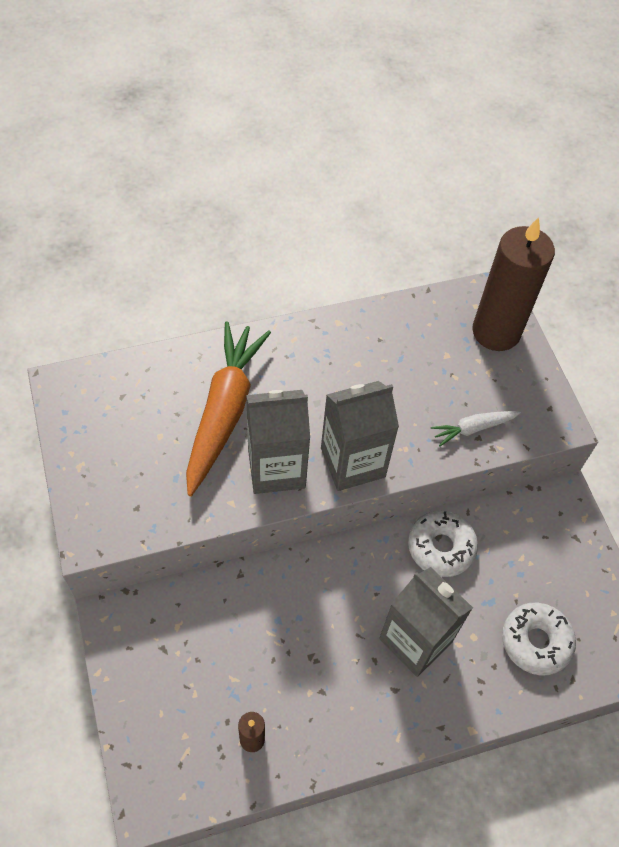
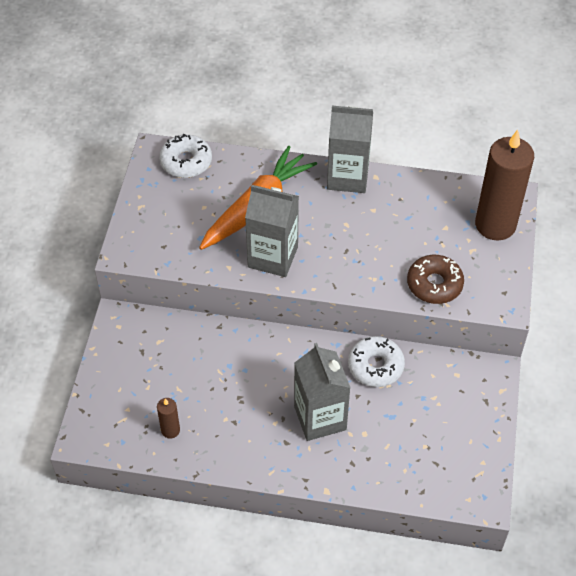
camera: 30 degrees right, 5 degrees down
grey carton [321,381,399,491] -> grey carton moved to [327,106,373,193]
white carrot [431,411,521,446] -> brown donut [407,255,464,304]
white donut [502,603,576,676] -> white donut moved to [159,134,212,178]

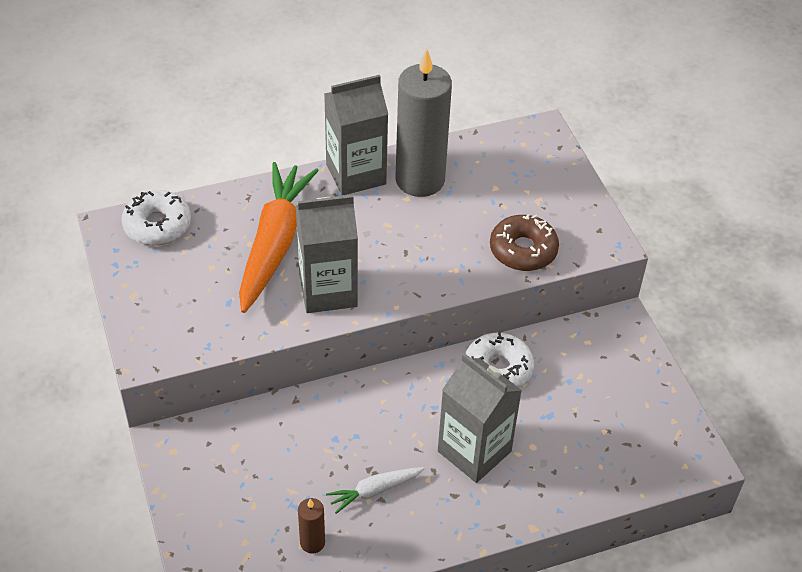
camera: 30 degrees left, 5 degrees down
brown candle [475,130,534,240] -> none
none -> white carrot [326,467,424,514]
none -> grey candle [395,49,452,197]

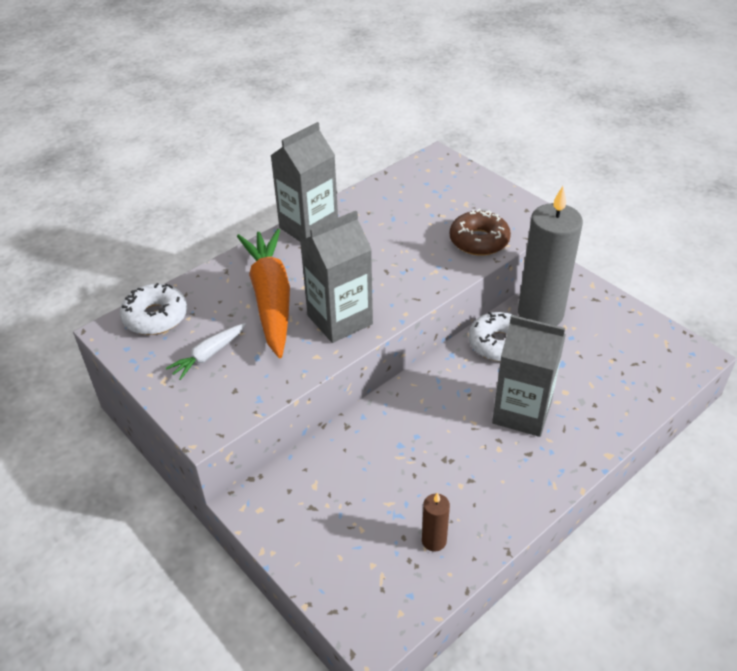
camera: 20 degrees left, 5 degrees down
white carrot [326,467,424,514] -> white carrot moved to [166,323,246,380]
grey candle [395,49,452,197] -> grey candle moved to [518,186,583,326]

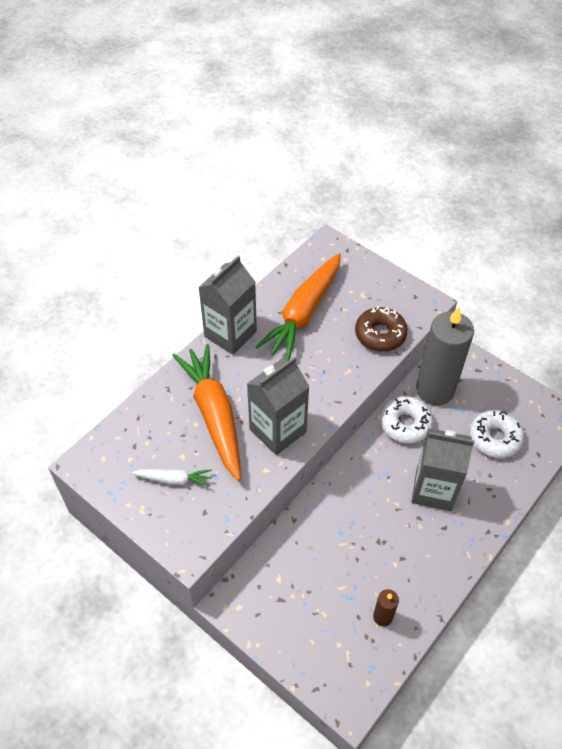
camera: 10 degrees left, 10 degrees up
white donut [120,283,187,335] -> white donut moved to [470,410,524,458]
white carrot [166,323,246,380] -> white carrot turned 120 degrees counterclockwise [131,469,212,487]
none -> orange carrot [256,253,341,361]

